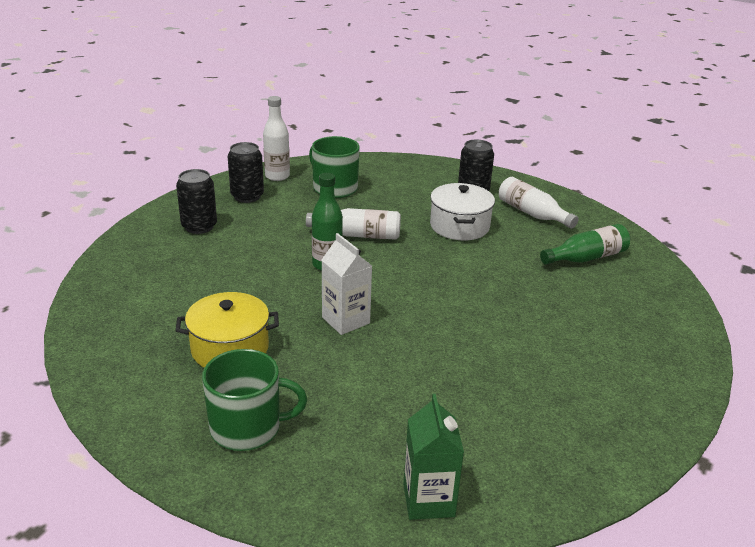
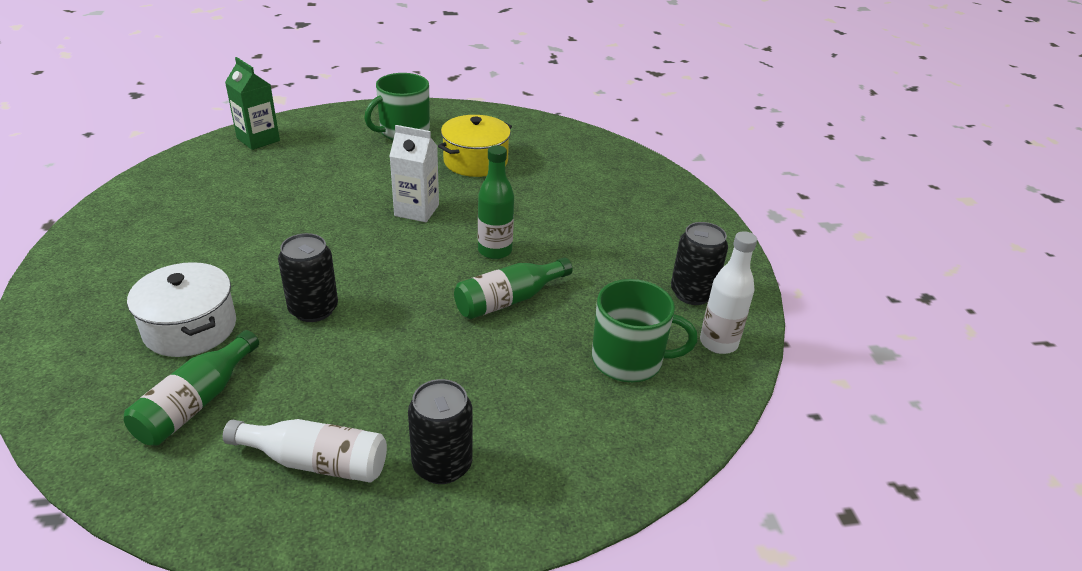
camera: 140 degrees right, 5 degrees up
black can [176,169,217,234] -> black can moved to [278,233,338,322]
white bottle [306,208,401,240] -> green bottle [454,257,573,319]
white pot [430,183,495,240] -> white pot moved to [127,262,236,357]

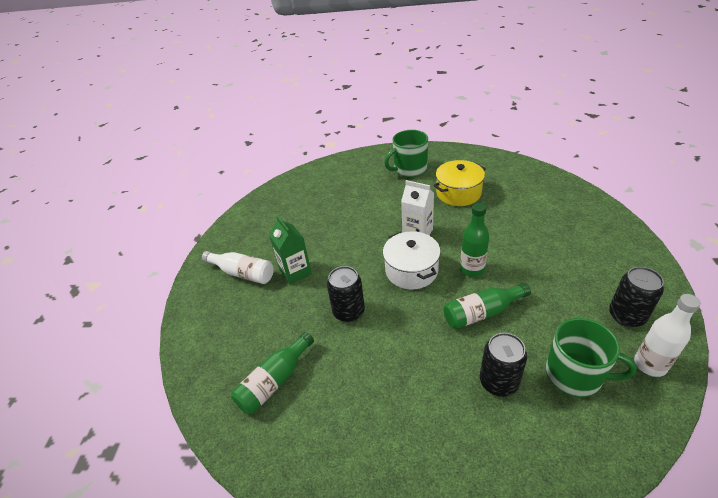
camera: 20 degrees right, 5 degrees up
white pot [127,262,236,357] -> white pot moved to [383,232,441,289]
white bottle [223,419,387,482] -> white bottle moved to [202,251,274,284]
green carton [225,57,280,150] -> green carton moved to [269,216,312,284]
black can [408,379,472,484] -> black can moved to [480,333,527,397]

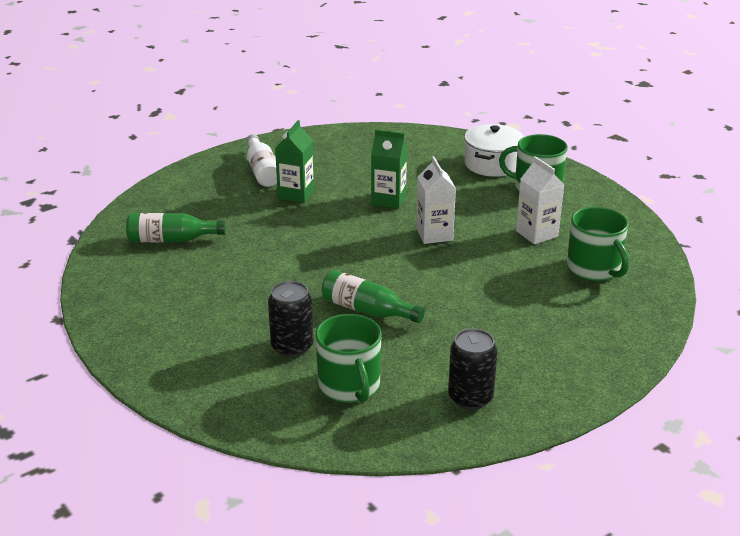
camera: 45 degrees right, 10 degrees down
black can [327,266,365,322] -> none
white pot [383,232,441,289] -> white pot moved to [464,124,524,177]
yellow pot [433,160,486,206] -> white carton [516,156,564,244]
green bottle [460,203,489,277] -> none
white bottle [634,294,701,377] -> none
none -> green carton [371,129,408,209]
none -> green mug [567,207,629,281]

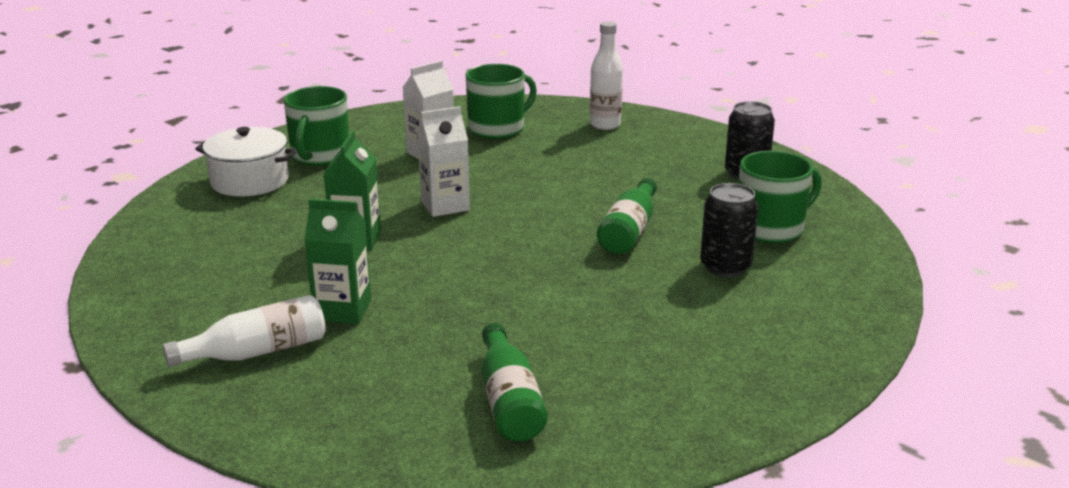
camera: 100 degrees left, 5 degrees down
none -> white bottle [590,21,623,130]

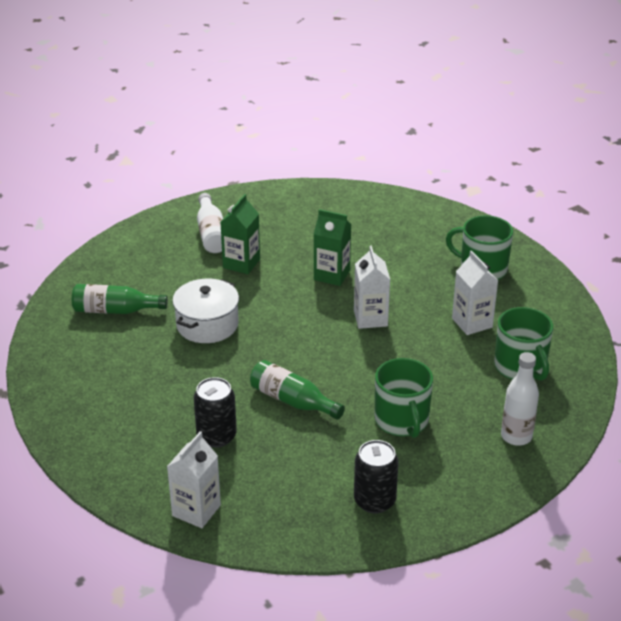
camera: 105 degrees right, 10 degrees up
white pot [195,127,297,196] -> white pot moved to [172,279,239,343]
green mug [739,151,822,243] -> green mug moved to [374,358,433,438]
none -> white carton [167,431,221,528]

